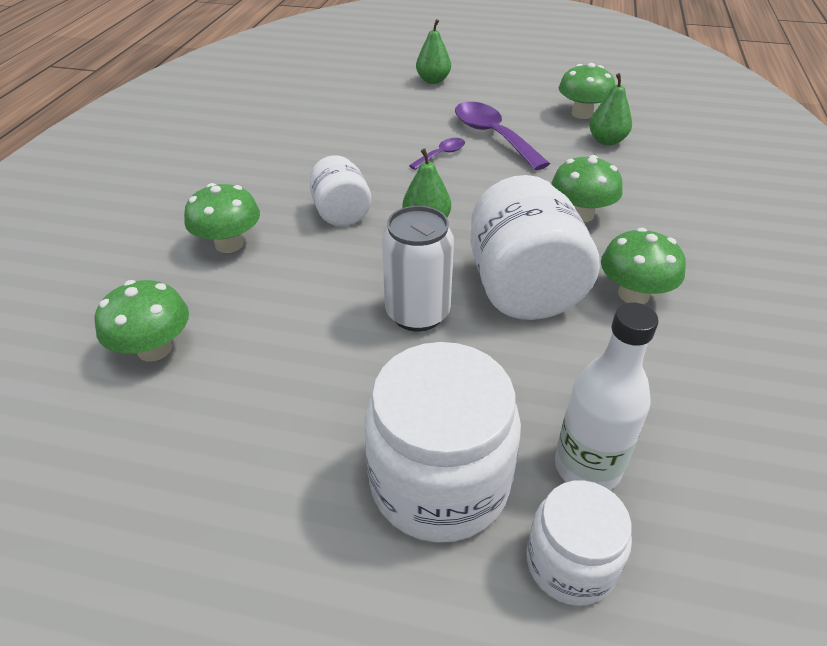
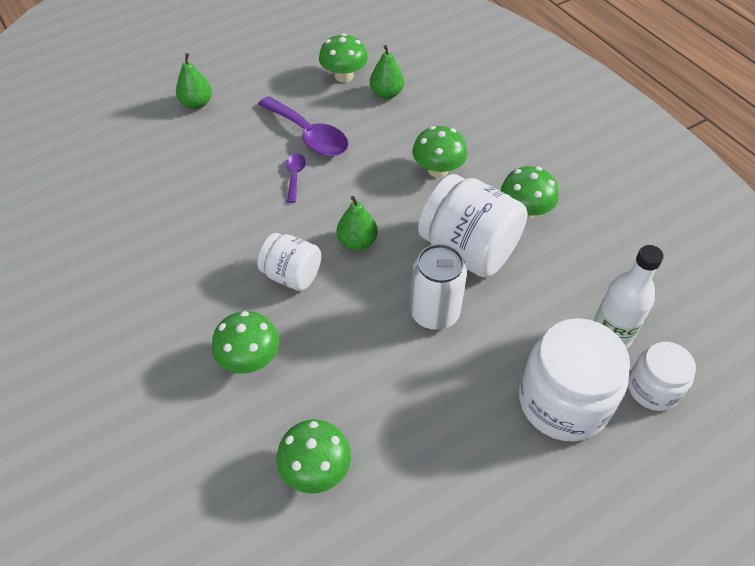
camera: 45 degrees left, 10 degrees up
purple spoon [455,102,550,170] -> purple spoon turned 150 degrees counterclockwise [258,96,349,156]

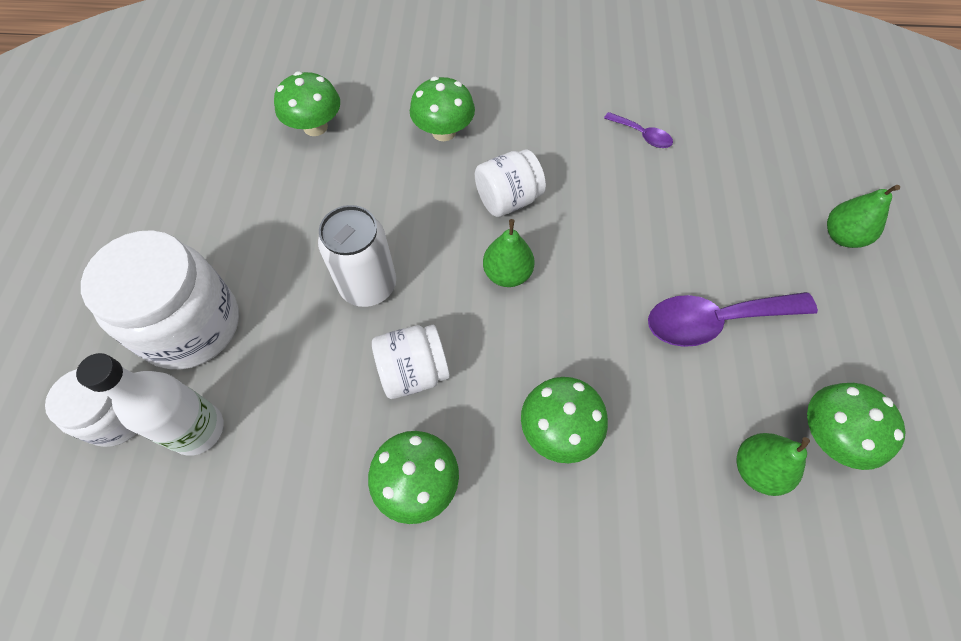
camera: 125 degrees right, 10 degrees up
purple spoon [286,153,306,203] -> purple spoon moved to [604,112,673,148]
white jar [418,174,528,278] -> white jar [372,325,450,399], size x0.58

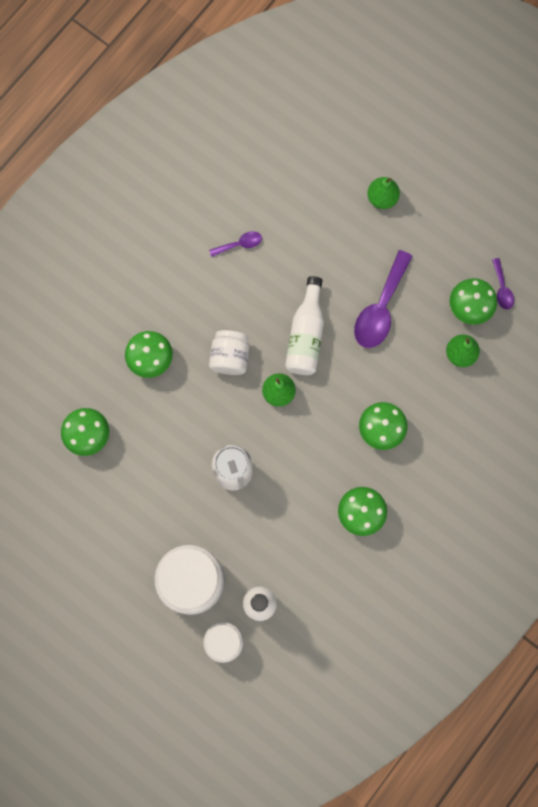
camera: 55 degrees left, 15 degrees up
white jar [372,325,450,399] -> none
none -> white bottle [285,276,324,375]
none -> purple spoon [492,258,514,310]

